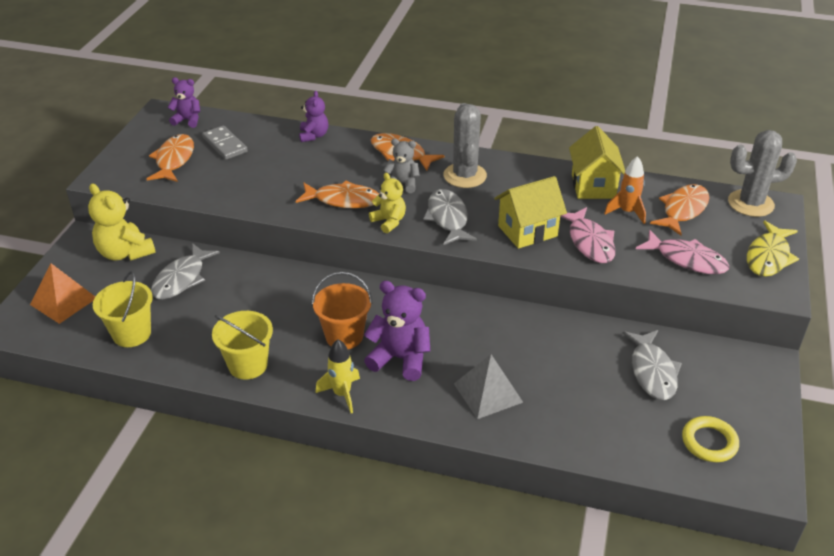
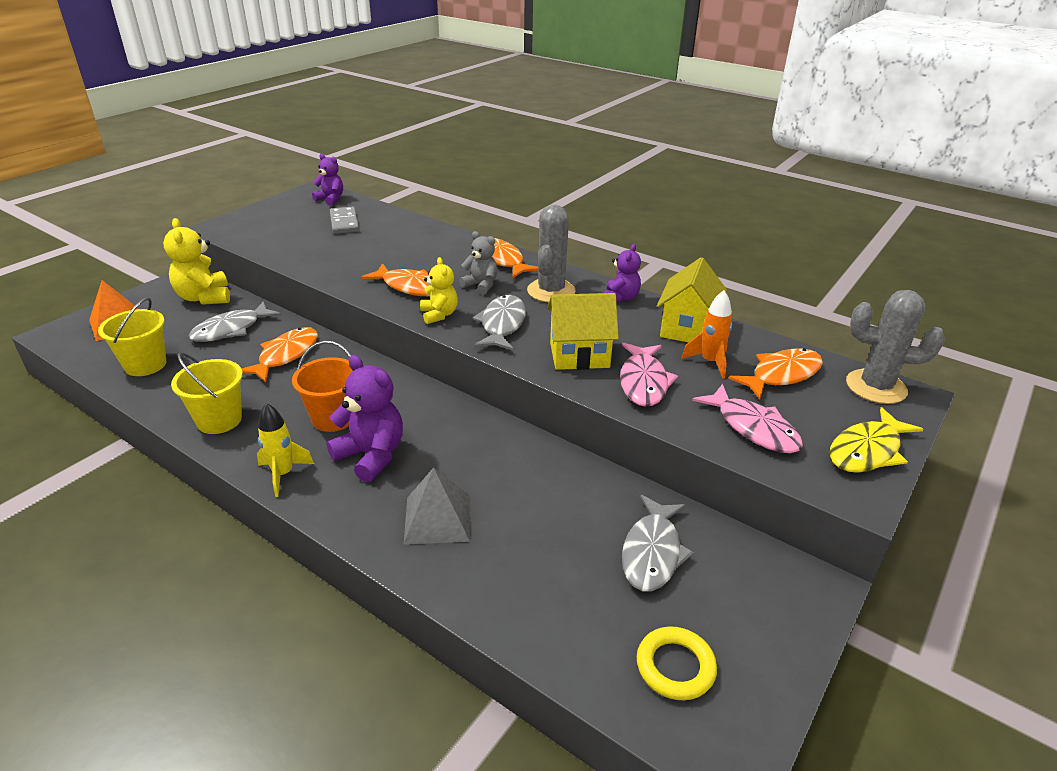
camera: 20 degrees right, 5 degrees down
orange fish [147,134,194,182] -> orange fish moved to [241,327,318,382]
purple teddy bear [299,91,328,142] -> purple teddy bear moved to [603,244,641,303]

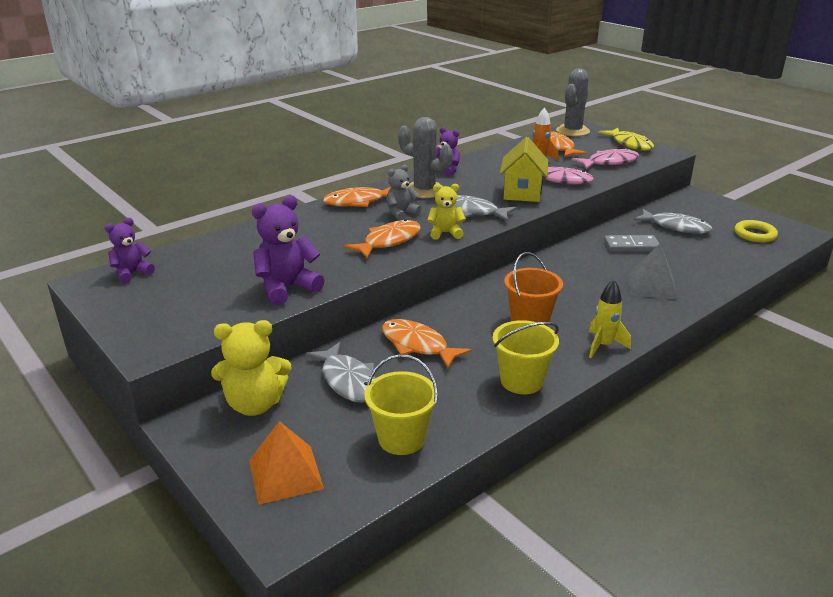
camera: 75 degrees left, 5 degrees down
purple teddy bear [326,355,403,482] -> purple teddy bear moved to [252,195,325,305]
grey domino [330,207,359,234] -> grey domino moved to [604,235,659,252]
yellow house [657,257,727,343] -> none

